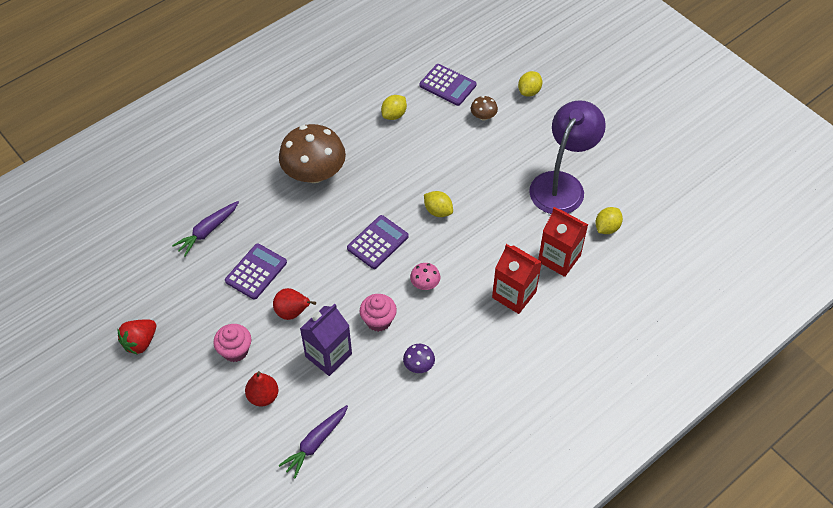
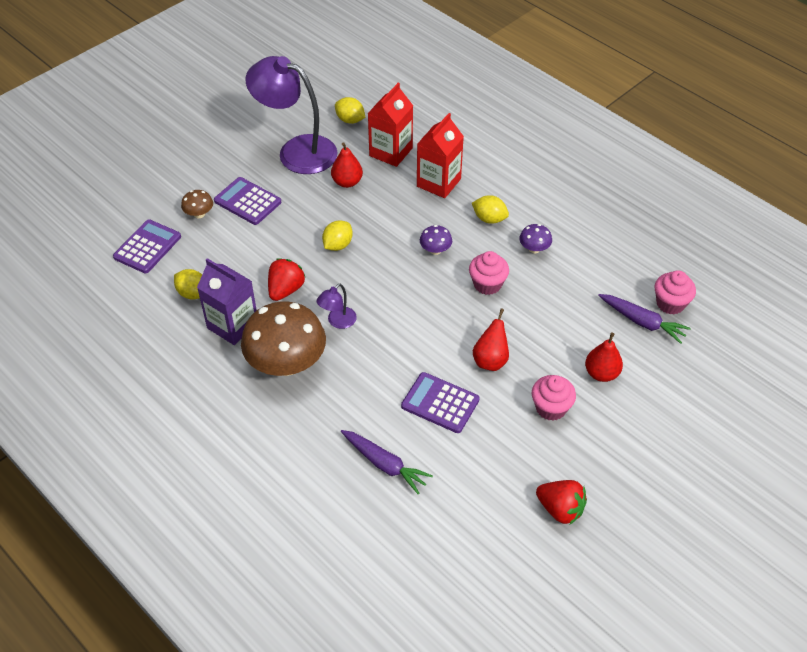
camera: 95 degrees left, 5 degrees down
purple carton [300,304,352,376] -> purple carton moved to [197,258,257,345]
purple calculator [347,215,409,269] -> purple calculator moved to [214,177,281,225]
pink mushroom [410,263,440,290] -> purple mushroom [420,225,452,255]
yellow lemon [518,71,542,97] -> yellow lemon moved to [472,195,509,224]
none -> red strawberry [268,258,305,301]
none -> purple lamp [316,284,357,329]
none -> red pear [331,142,363,188]
none -> pink cupcake [655,270,696,314]

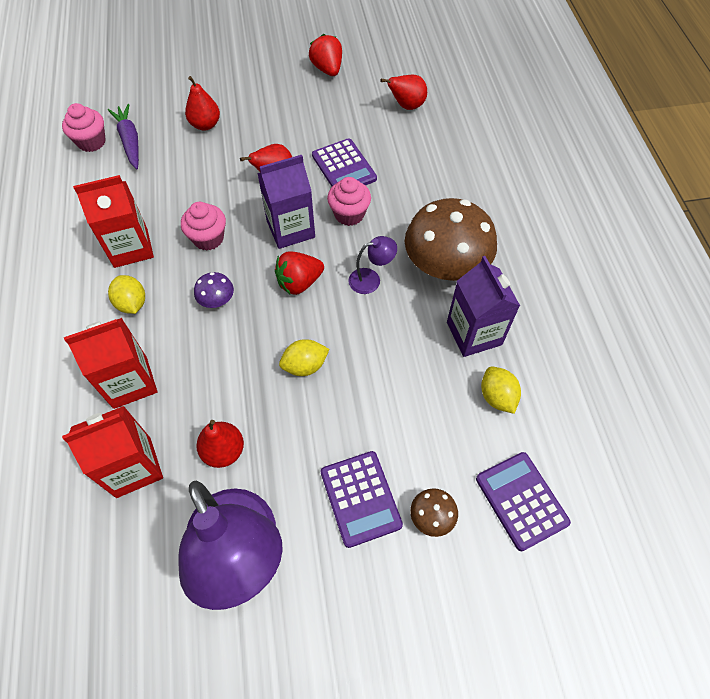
camera: 145 degrees left, 10 degrees up
purple calculator [113,220,181,273] -> purple calculator turned 90 degrees clockwise [476,452,571,551]
red strawberry [268,258,305,301] -> red strawberry moved to [275,251,324,295]
yellow lemon [335,97,365,124] -> none
purple carrot [341,430,433,494] -> none
purple mushroom [519,224,552,253] -> red carton [73,175,154,268]
pink cupcake [531,375,576,421] -> pink cupcake moved to [327,177,371,226]
none -> purple carton [257,155,315,249]
none -> red pear [380,75,427,110]

